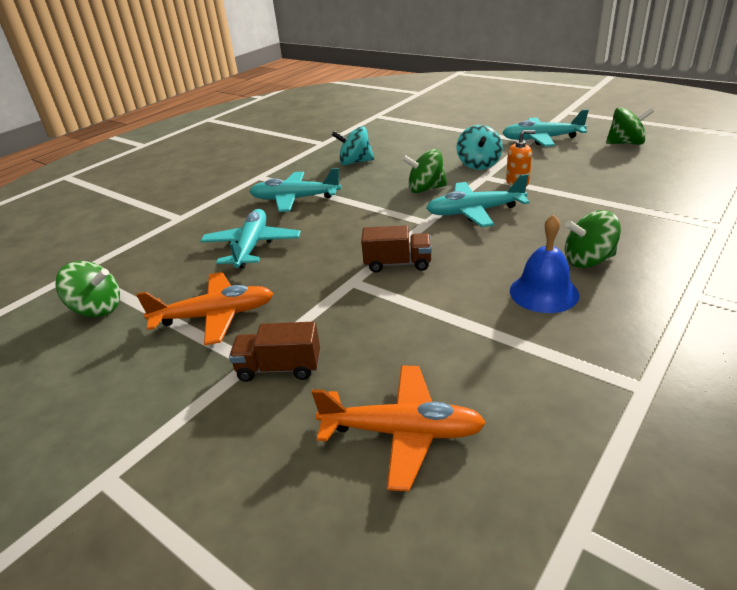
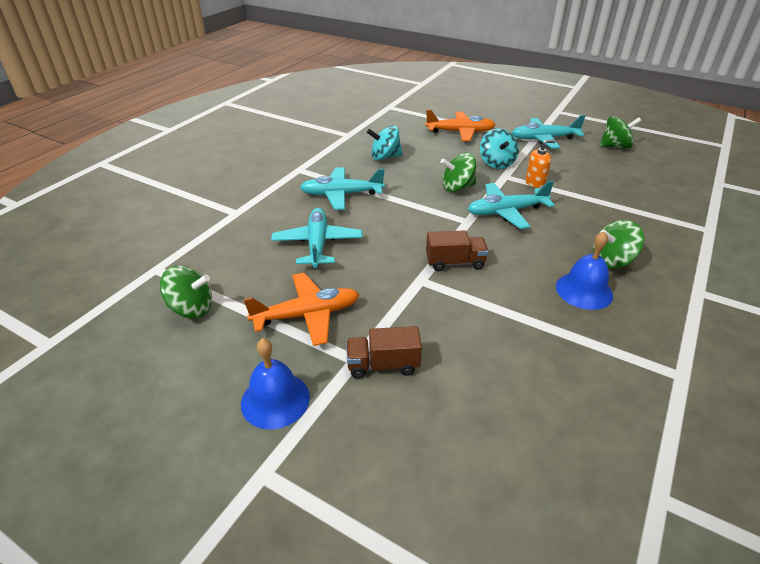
camera: 10 degrees left, 5 degrees up
orange plane [312,365,486,491] -> orange plane moved to [425,110,495,141]
none -> blue bell [241,338,310,429]

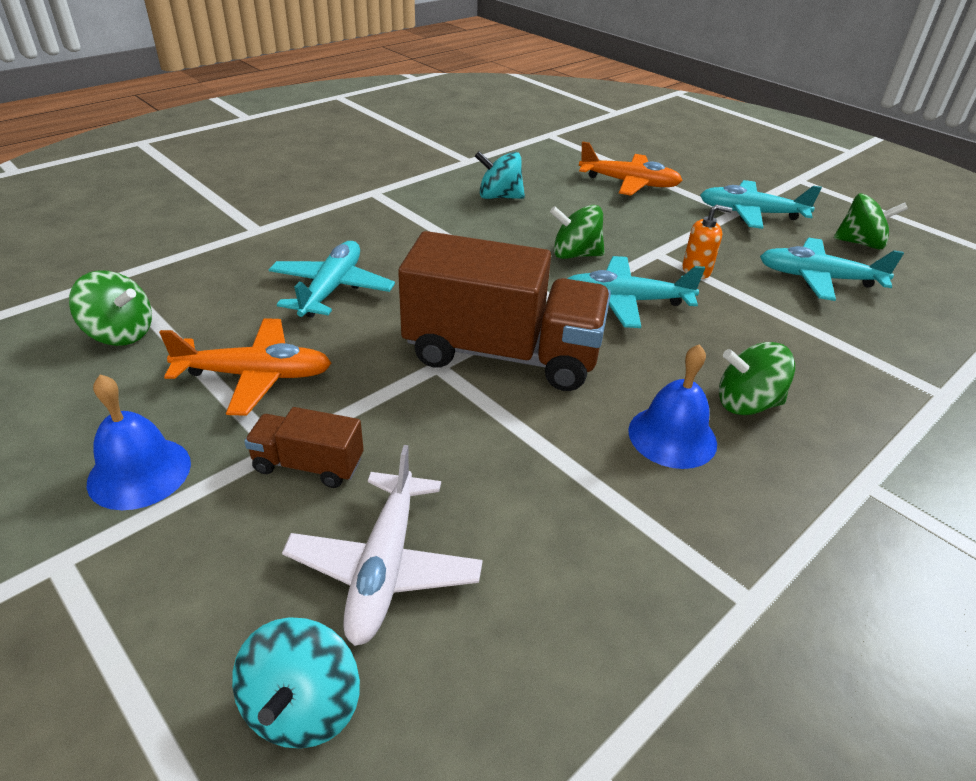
camera: 15 degrees right, 0 degrees up
turquoise plane [300,167,385,210] -> turquoise plane moved to [760,238,904,301]
brown truck [426,230,489,271] -> brown truck [398,231,611,391], size x2.19
turquoise spinning top [480,129,519,169] -> turquoise spinning top moved to [232,617,360,748]
none -> white plane [282,445,483,646]

